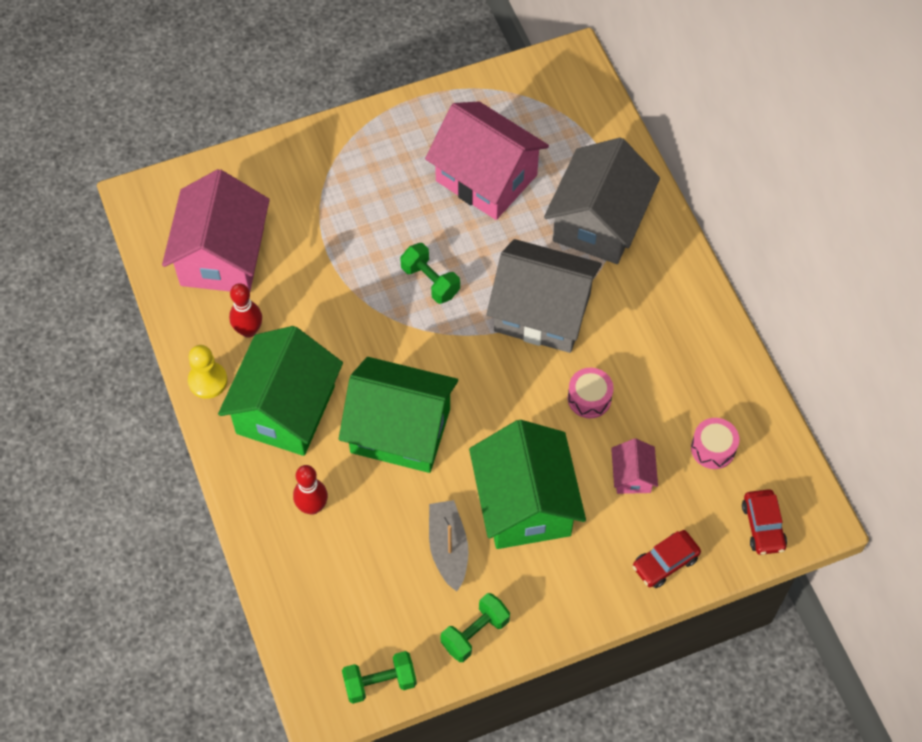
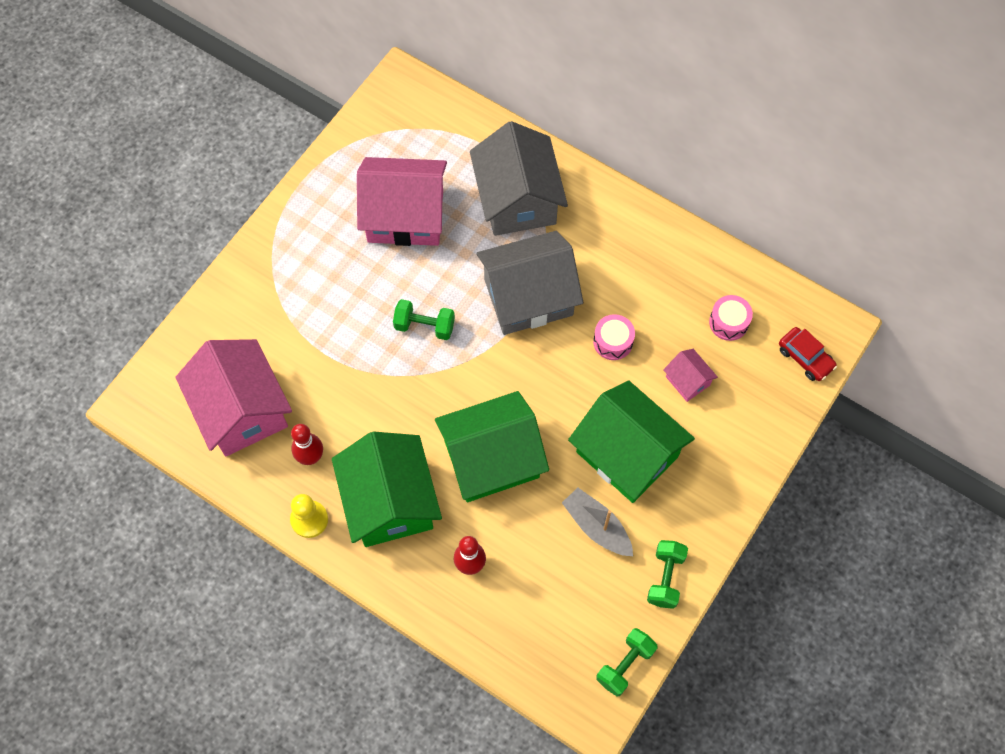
camera: 35 degrees left, 5 degrees up
red car [633,530,701,588] -> none

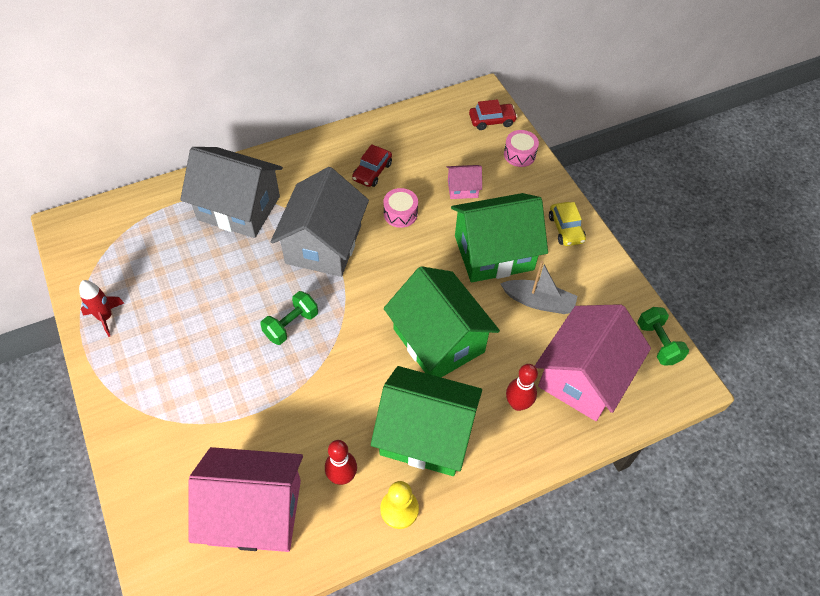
camera: 60 degrees left, 10 degrees down
pink house [357,157,447,246] -> pink house moved to [535,304,651,421]
green house [435,391,549,502] -> green house turned 45 degrees counterclockwise [384,266,500,377]
grey boat [562,488,633,556] -> grey boat turned 150 degrees counterclockwise [500,261,577,314]
green dumbbell [647,540,688,609] -> none
pink drum [709,295,753,341] -> pink drum moved to [504,130,539,167]
none -> red rocket [79,280,124,337]
none -> red car [352,144,392,187]
none -> yellow car [549,202,586,246]

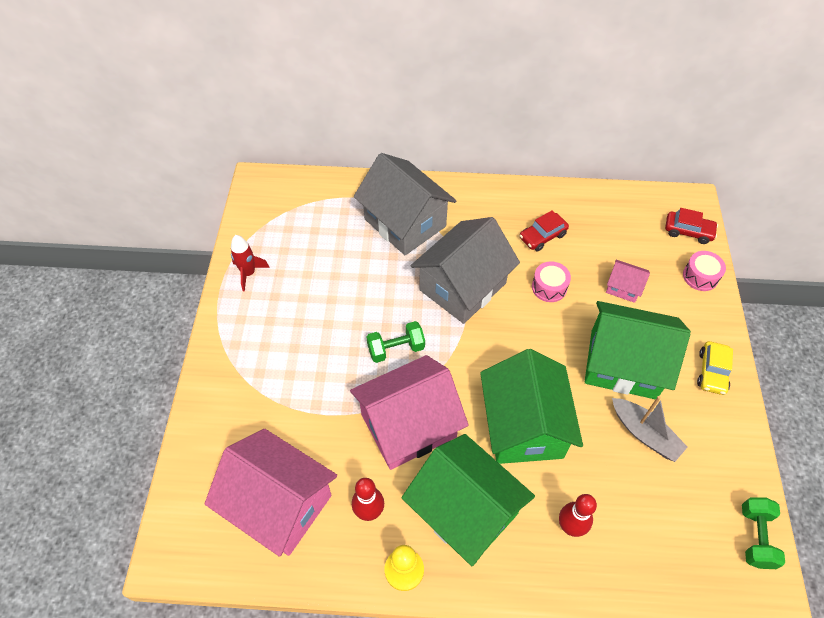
camera: 30 degrees right, 0 degrees up
pink house [535,304,651,421] -> pink house moved to [350,355,469,470]

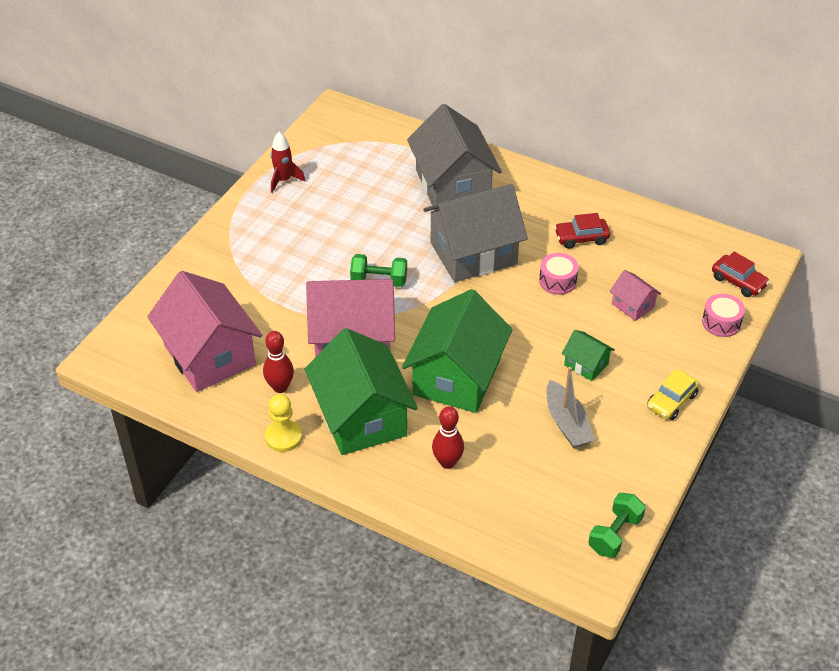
camera: 25 degrees right, 10 degrees down
green house [585,301,691,400] -> green house [562,330,615,381], size x0.45

